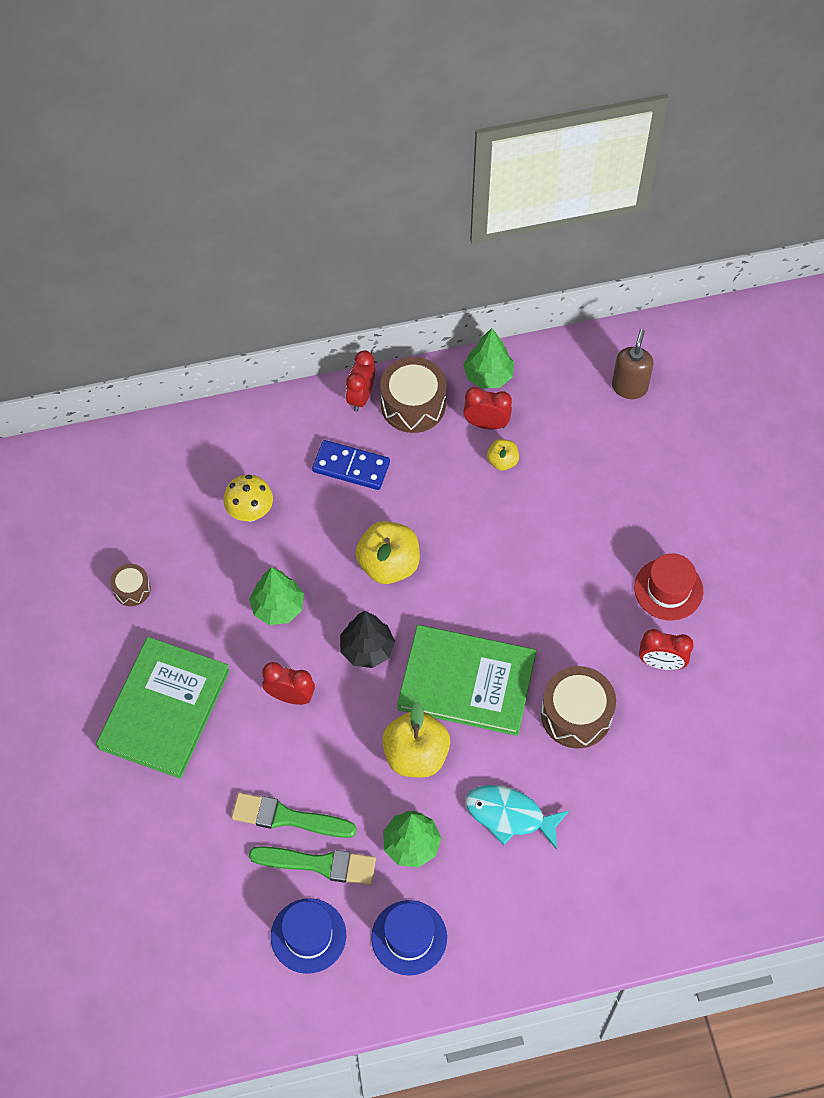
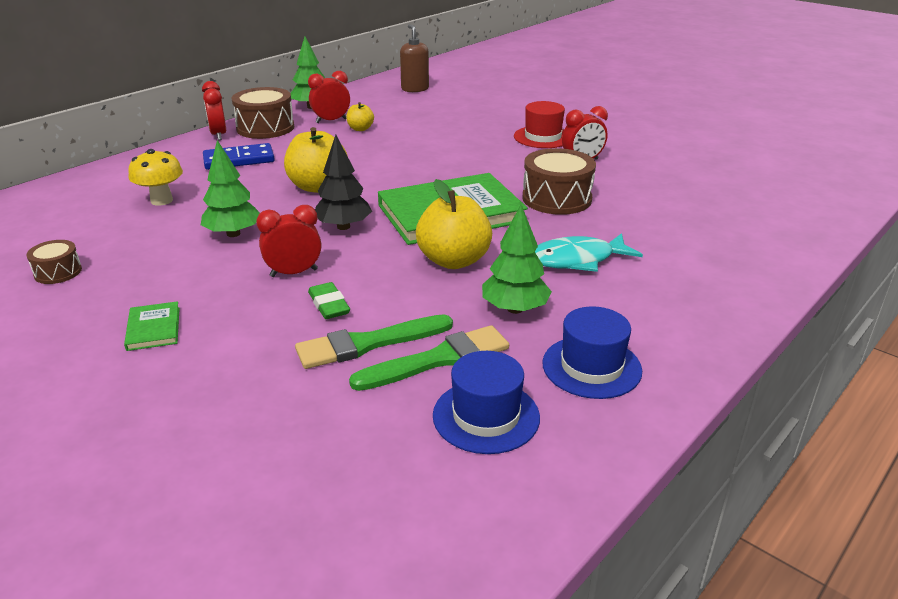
camera: 35 degrees left, 30 degrees down
green book [96,637,230,779] -> green book [124,301,180,351], size x0.41
none -> green eraser [308,282,350,319]

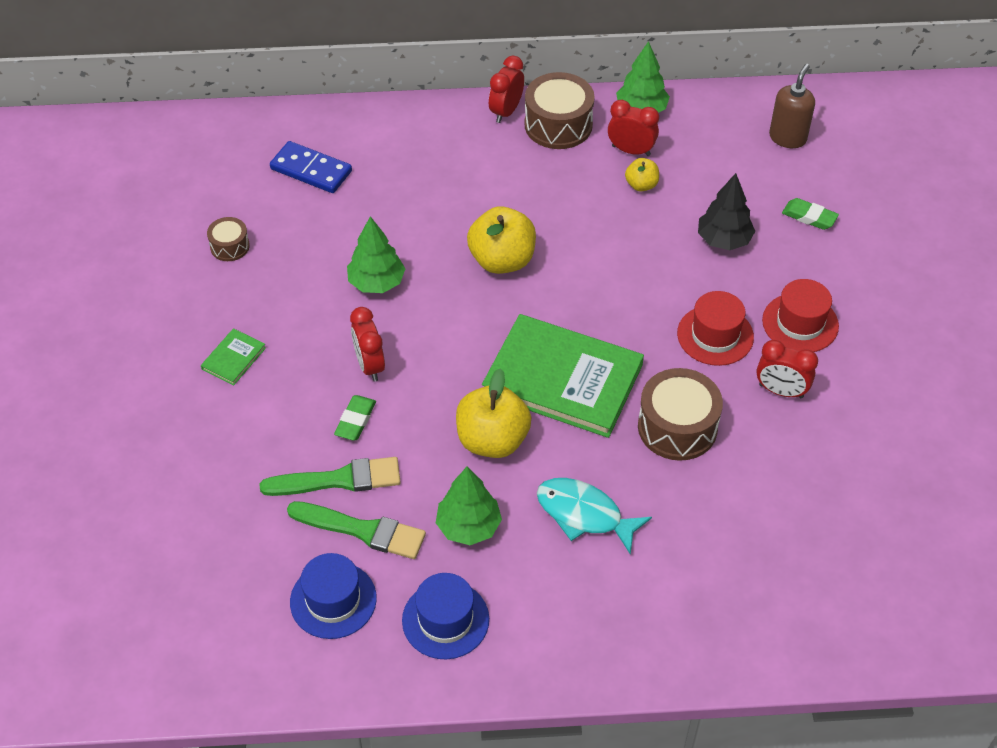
camera: 45 degrees right, 20 degrees up
yellow mushroom [128,149,183,206] -> none
blue domino [203,143,275,170] -> blue domino moved to [270,141,352,193]
red clock [256,205,321,277] -> red clock turned 135 degrees counterclockwise [350,307,385,382]
green brush [295,315,453,369] -> green brush turned 150 degrees clockwise [260,457,401,496]
black tree [315,135,372,230] -> black tree moved to [698,173,755,250]
none -> red hat [677,291,754,366]
none -> green eraser [782,198,839,230]

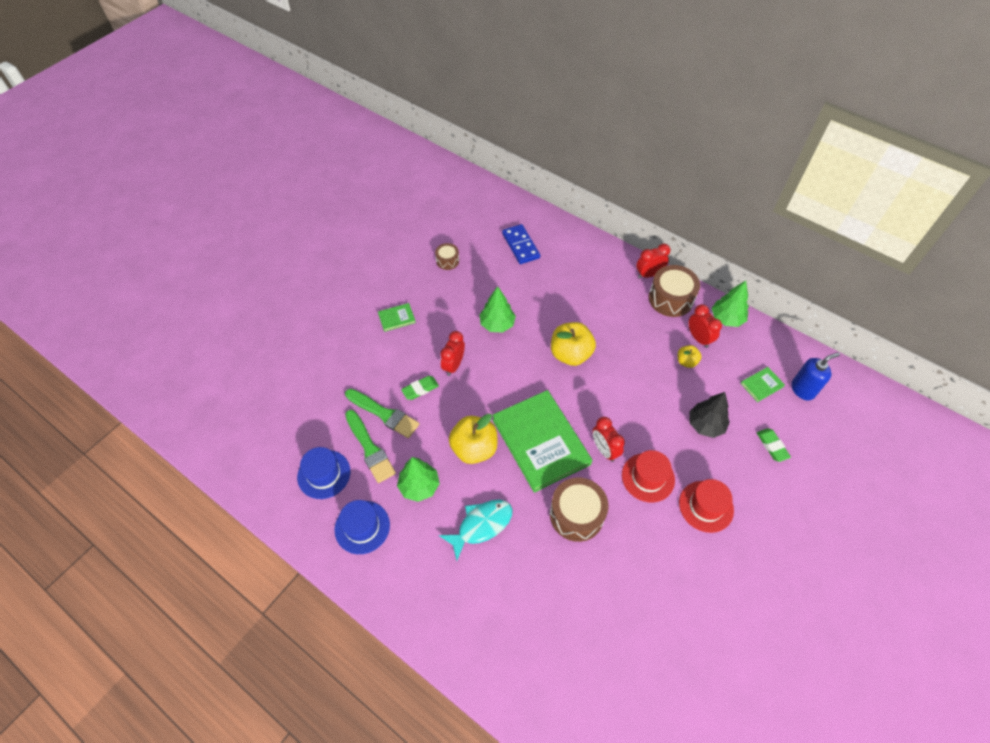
camera: 40 degrees right, 5 degrees up
turquoise fish [537,478,652,555] -> turquoise fish turned 75 degrees clockwise [439,499,513,560]
red clock [756,340,818,398] -> red clock moved to [592,417,625,462]
brown soap dispenser [769,64,815,148] -> blue soap dispenser [791,352,840,400]
none -> green book [741,367,785,402]

